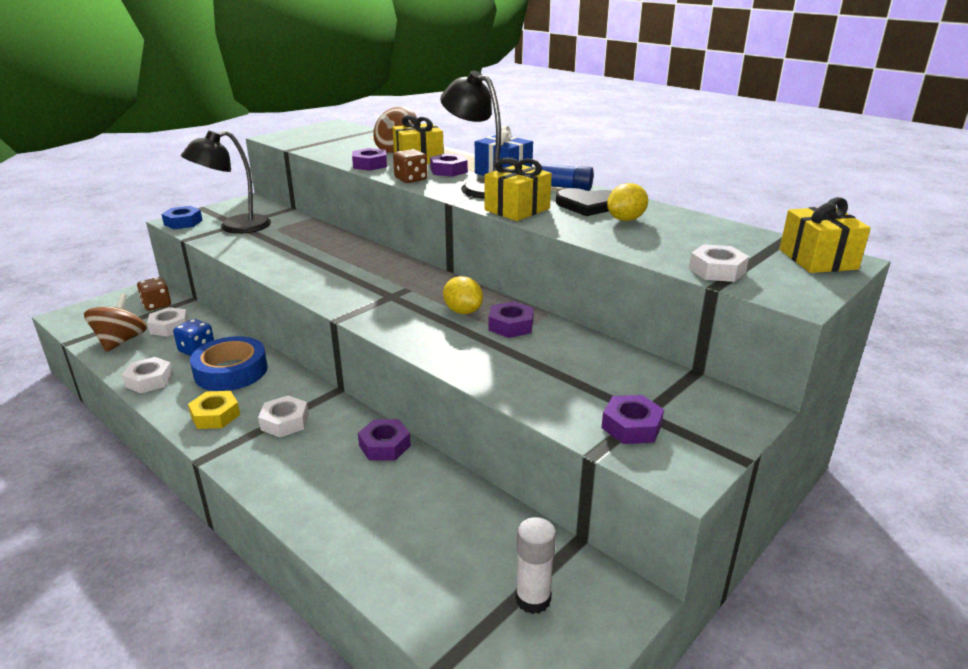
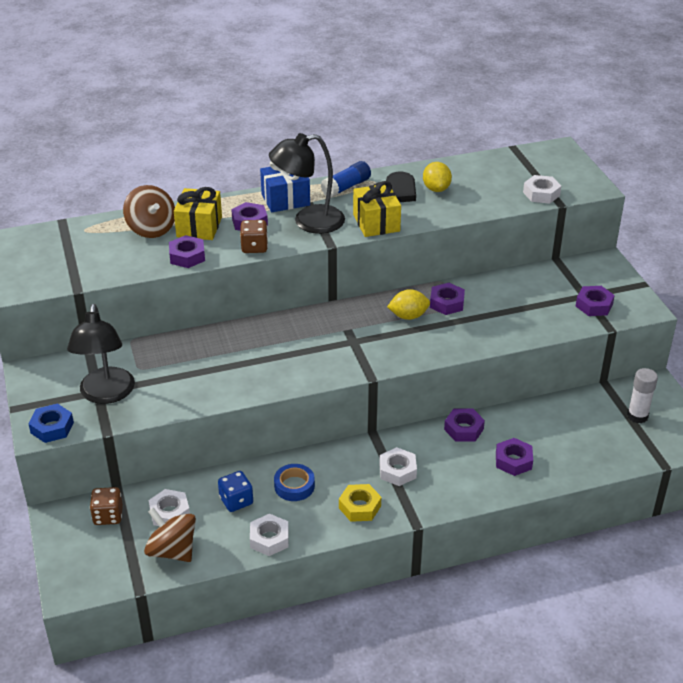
camera: 60 degrees left, 10 degrees up
blue tape [190,336,268,391] -> blue tape [274,464,315,501], size x0.61
yellow gift [780,197,871,273] -> none
none -> purple nut [496,438,533,476]

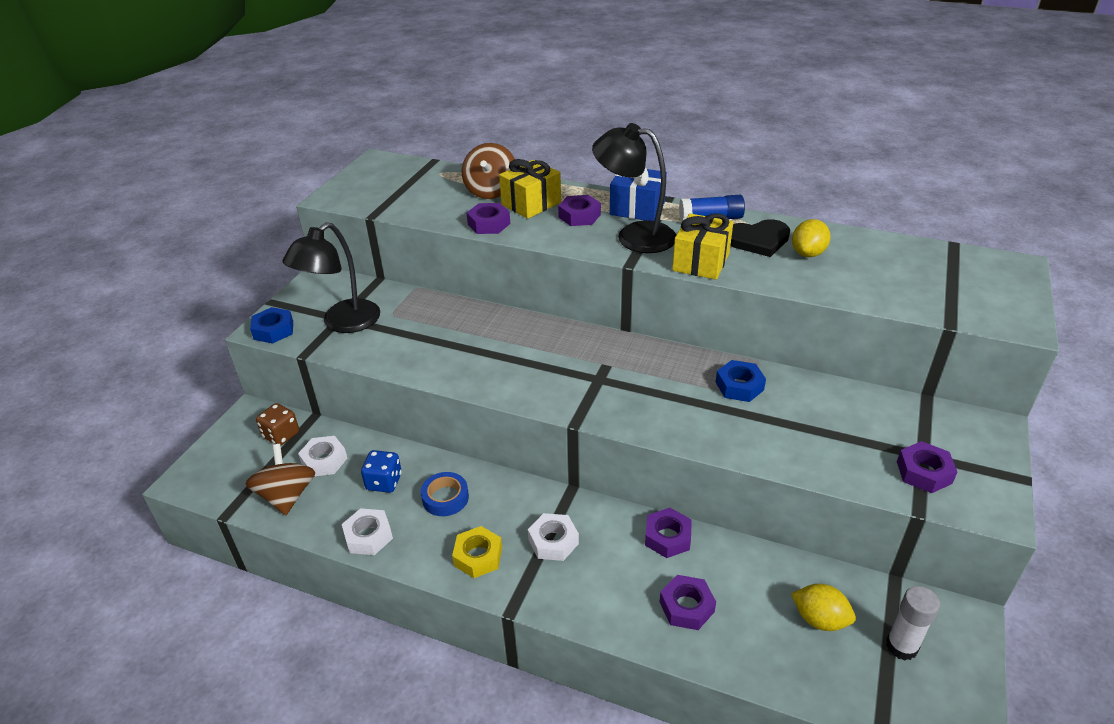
camera: 40 degrees right, 0 degrees up
brown dice [240,220,268,253] -> none
yellow lemon [387,289,430,320] -> yellow lemon moved to [791,584,856,631]
purple nut [430,283,465,315] -> blue nut [715,360,766,402]
white nut [523,175,561,204] -> none

